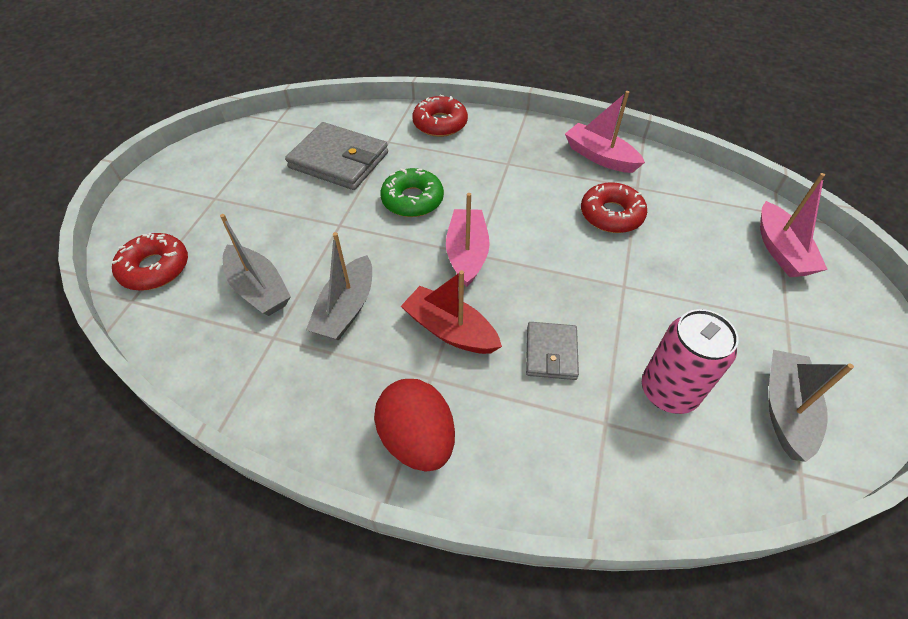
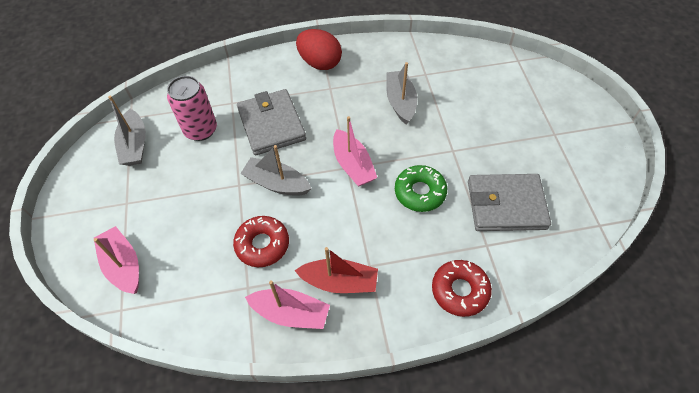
camera: 155 degrees right, 5 degrees up
red donut [112,233,188,291] -> none
grey boat [220,214,291,316] -> grey boat moved to [240,145,312,196]
red boat [401,270,502,354] -> red boat moved to [294,247,378,293]
grey wallet [526,322,579,380] -> grey wallet [237,89,306,156], size x1.77

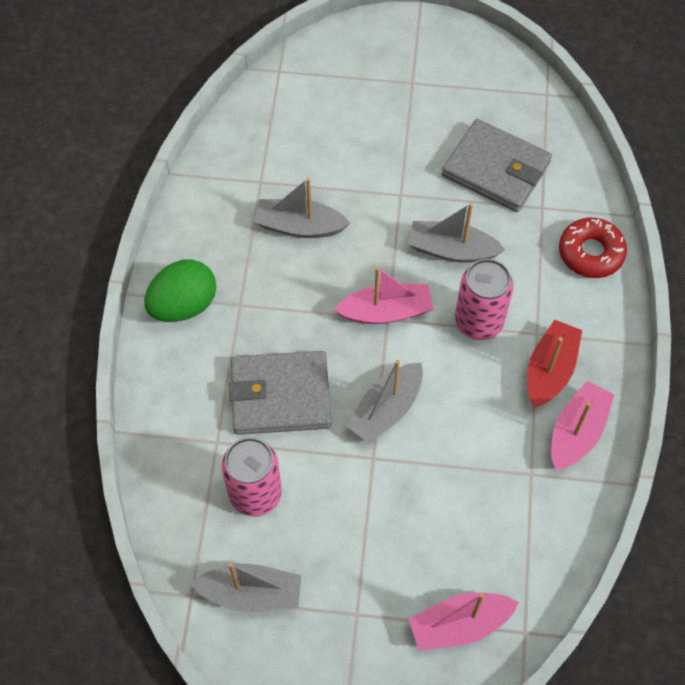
camera: 75 degrees left, 5 degrees up
red donut [233,216,289,267] -> none
red egg [296,29,342,70] -> green egg [144,259,216,322]
green donut [395,165,447,212] -> grey boat [408,203,505,263]
grey wallet [468,174,551,231] -> grey wallet turned 75 degrees counterclockwise [442,119,552,212]
none -> pink can [455,259,514,340]

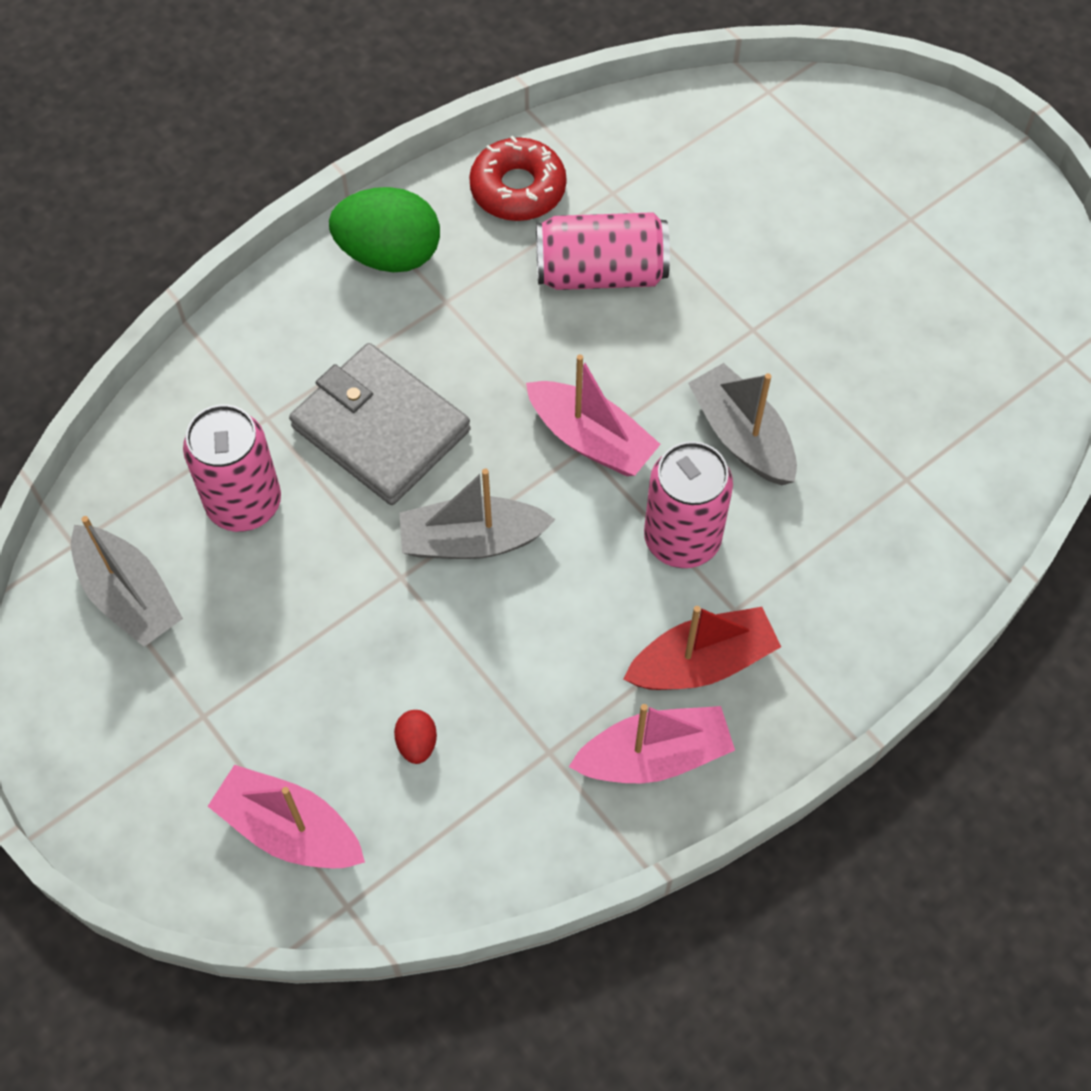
camera: 45 degrees right, 0 degrees up
grey boat [254,178,350,238] -> pink can [536,212,670,290]
grey wallet [442,119,552,212] -> none
red donut [559,218,627,278] -> red donut moved to [469,136,567,221]
none -> red egg [394,710,437,764]

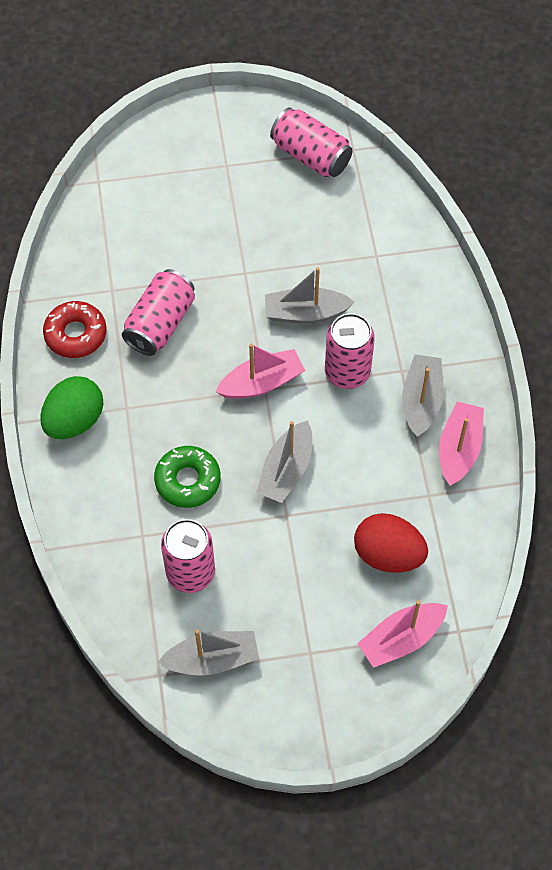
camera: 60 degrees left, 0 degrees up
grey wallet [289,343,471,505] -> green donut [154,446,221,508]
red egg [394,710,437,764] -> red egg [354,513,428,573], size x2.26
red boat [623,606,781,690] -> grey boat [402,355,444,437]
none -> pink can [270,107,353,177]

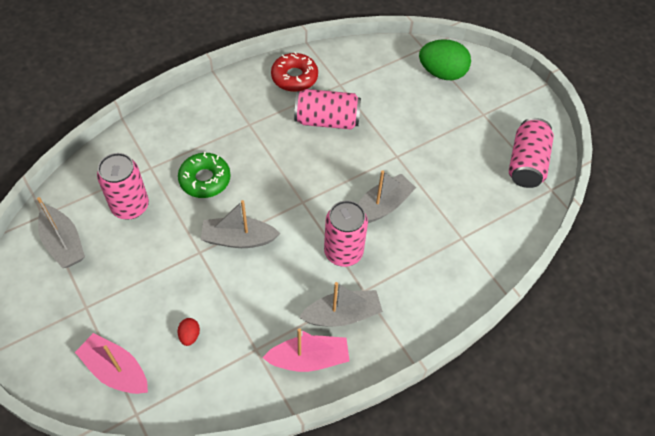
camera: 65 degrees right, 5 degrees down
green egg [40,376,103,439] -> green egg moved to [419,39,471,80]
pink boat [216,343,305,399] -> none
grey boat [265,267,354,323] -> grey boat turned 75 degrees clockwise [358,171,416,223]
red egg [354,513,428,573] -> red egg [178,318,200,346], size x0.44

